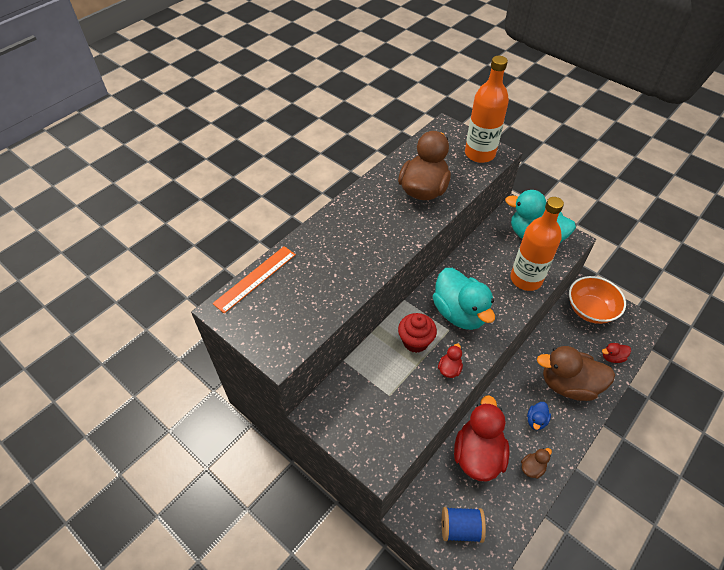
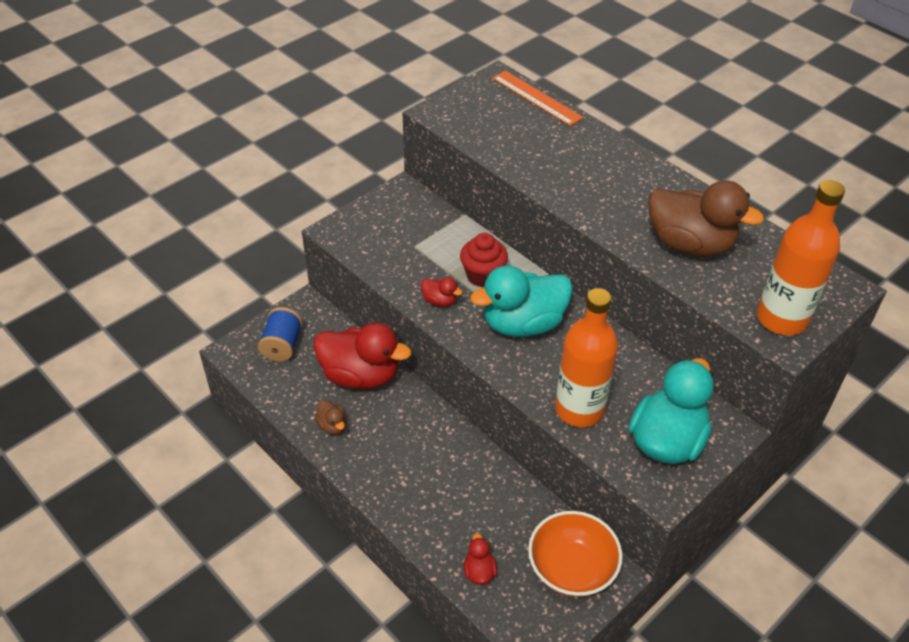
camera: 95 degrees right, 5 degrees down
blue duck [527,402,551,430] -> none
brown duck [537,346,615,401] -> none

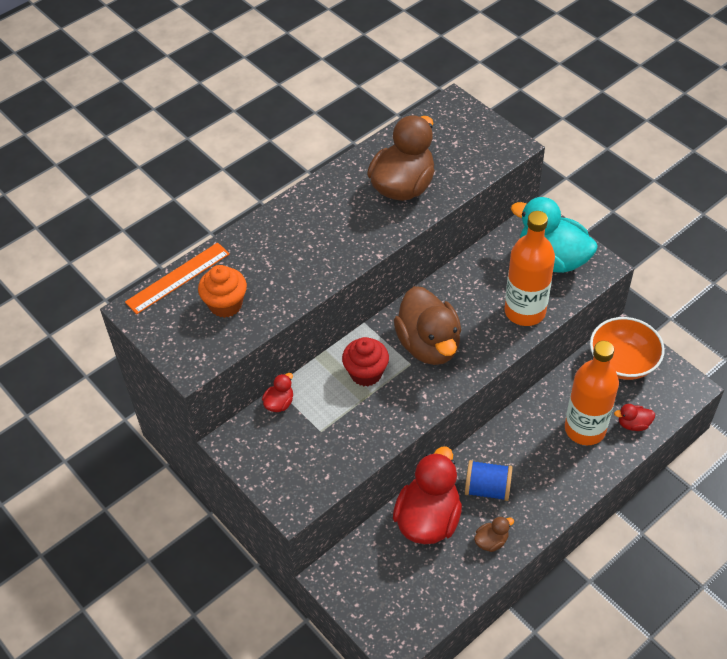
camera: 85 degrees left, 5 degrees up
blue spool [258,307,303,362] -> blue spool moved to [465,460,513,501]
red duck [421,277,463,307] -> red duck moved to [262,373,293,412]
turquoise duck [470,265,573,337] -> brown duck [394,286,461,365]
orange bottle [757,180,845,335] -> orange bottle moved to [565,341,619,445]
none -> orange cupcake [198,265,247,318]

